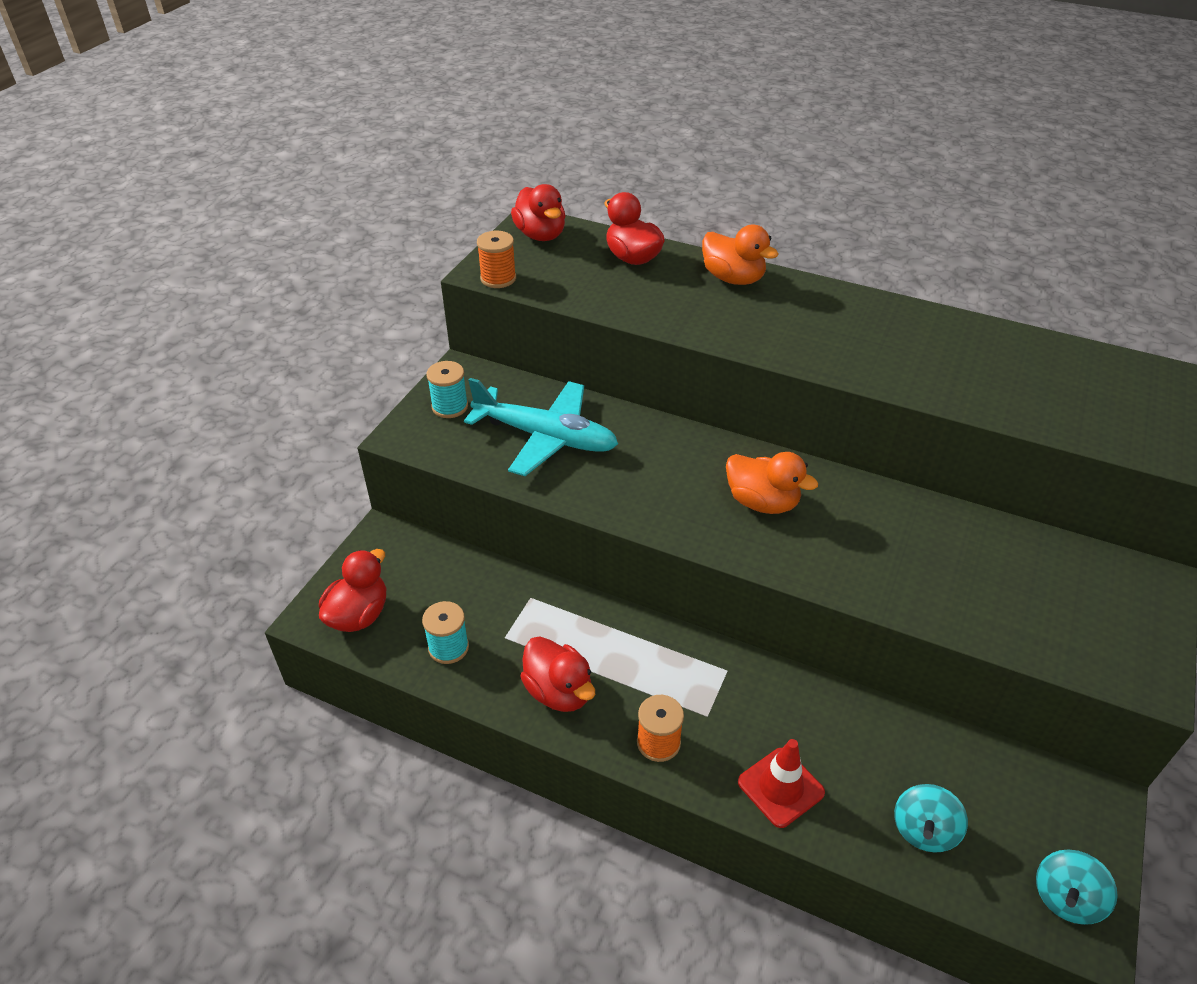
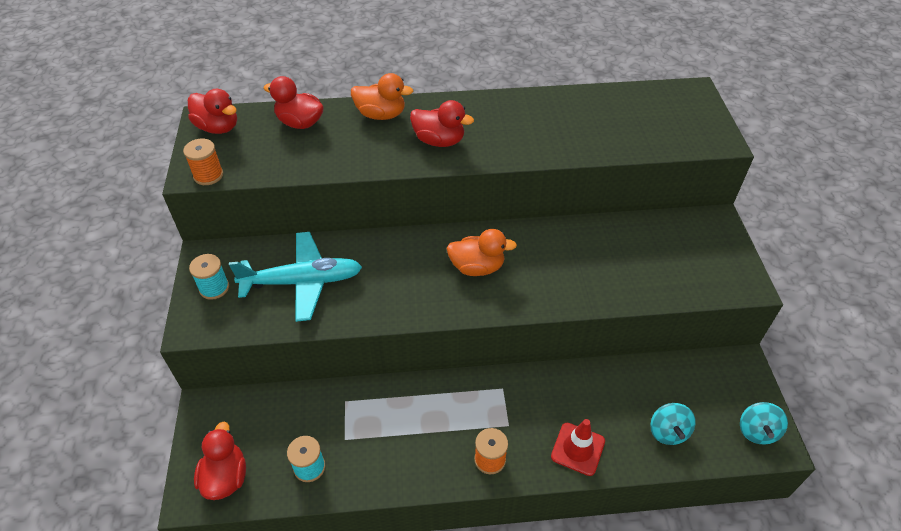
camera: 30 degrees left, 5 degrees up
red duck [520,637,595,712] -> red duck moved to [410,100,474,147]

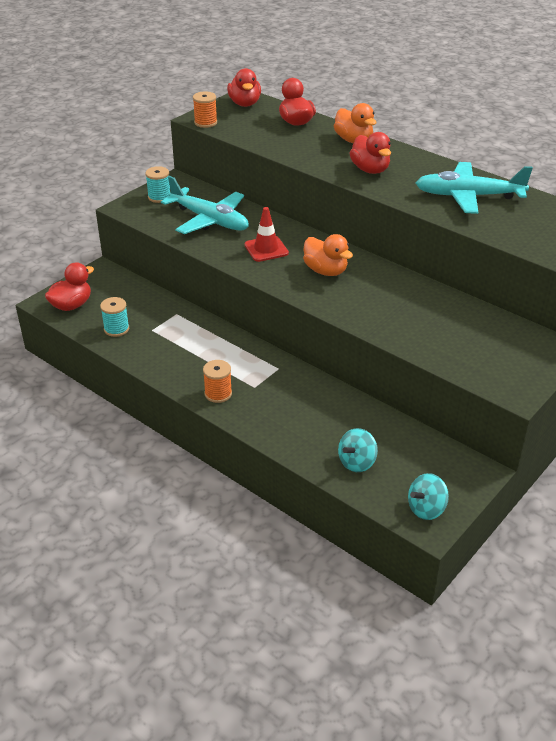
camera: 45 degrees right, 10 degrees down
red traffic cone [551,419,605,476] -> red traffic cone moved to [244,207,289,262]
none -> turquoise plane [416,162,533,214]

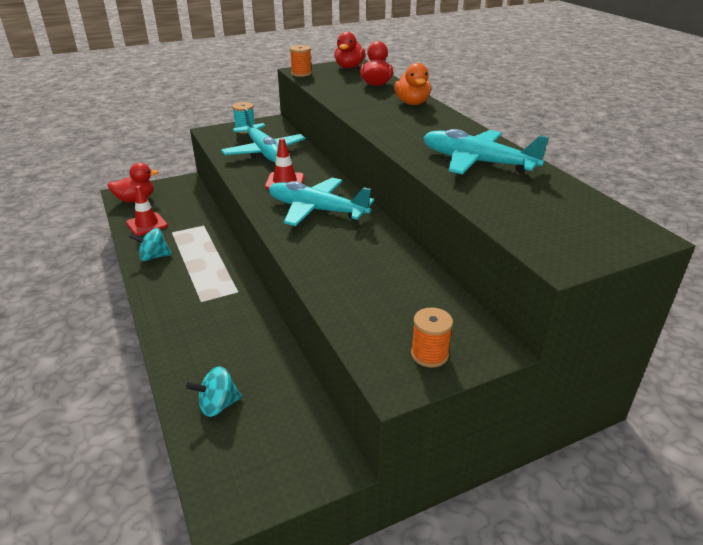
camera: 25 degrees right, 5 degrees down
turquoise spool [100,297,129,337] -> red traffic cone [126,186,168,236]
orange spool [203,360,232,403] -> orange spool moved to [411,308,453,368]
orange duck [303,234,353,276] -> turquoise plane [269,178,374,226]
red duck [349,132,391,174] -> none
turquoise spinning top [408,473,449,520] -> turquoise spinning top moved to [129,228,172,261]

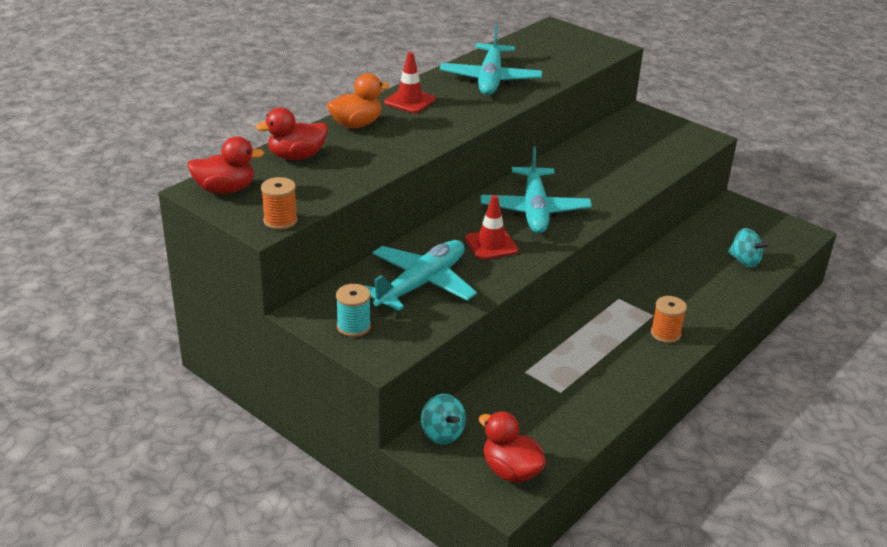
camera: 115 degrees left, 0 degrees up
red traffic cone [126,186,168,236] -> red traffic cone moved to [384,52,435,113]
turquoise spinning top [129,228,172,261] -> turquoise spinning top moved to [421,394,466,444]
orange spool [411,308,453,368] -> orange spool moved to [651,296,687,343]

